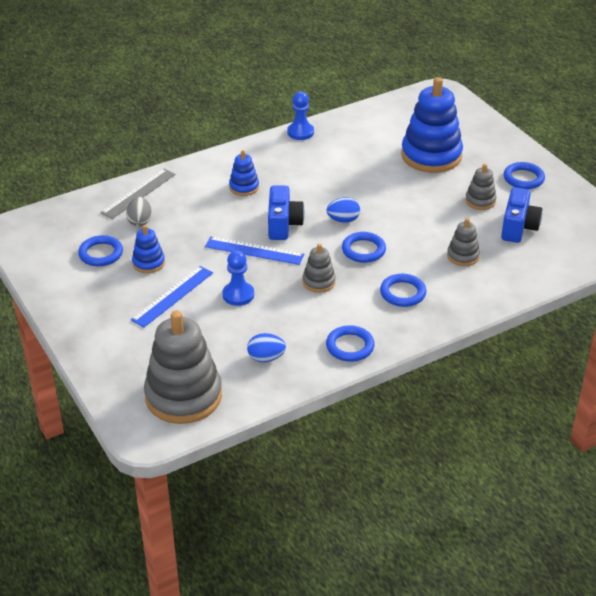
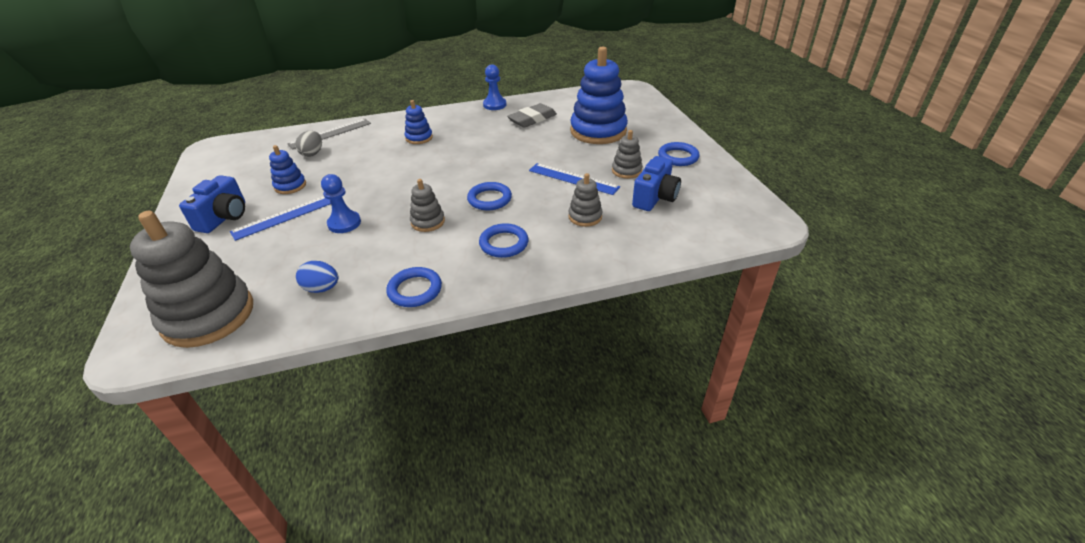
camera: 15 degrees right, 0 degrees up
blue ring [78,235,123,266] -> none
blue ruler [205,236,304,265] -> blue ruler moved to [529,163,620,195]
blue camera [268,185,305,240] -> blue camera moved to [179,175,245,233]
blue egg [327,197,360,223] -> none
none -> grey eraser [507,103,557,128]

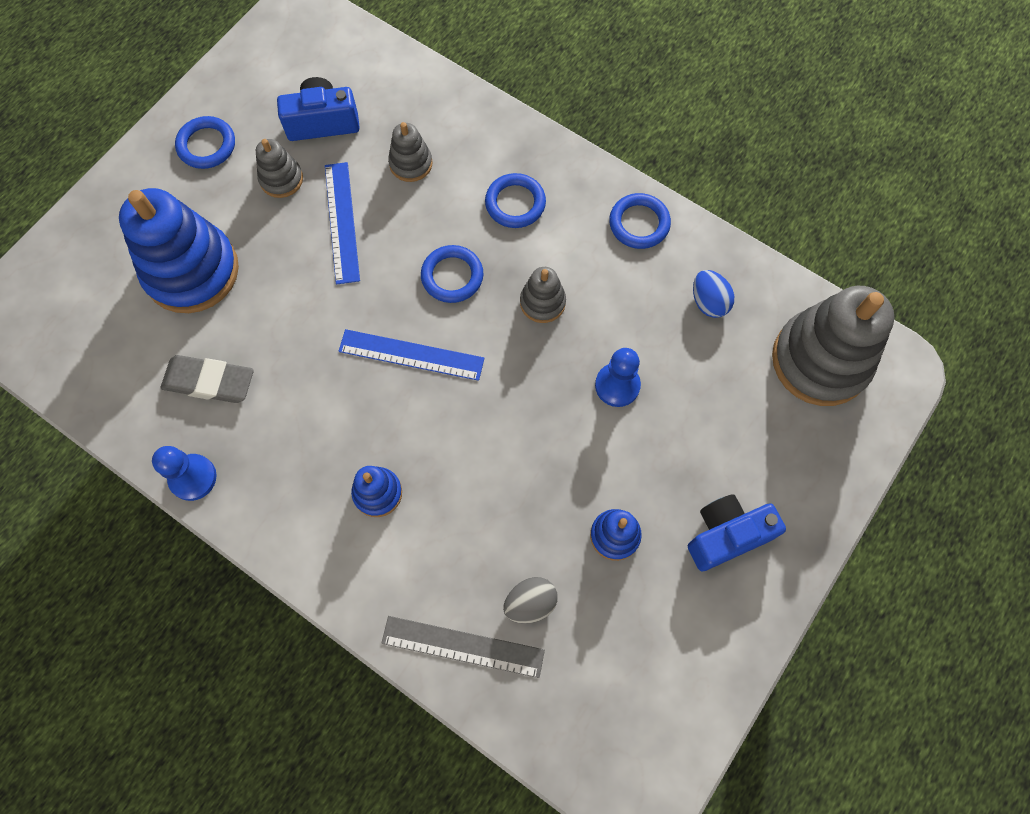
camera: 130 degrees left, 30 degrees up
blue ruler [230,196,331,241] -> blue ruler moved to [339,329,485,381]

